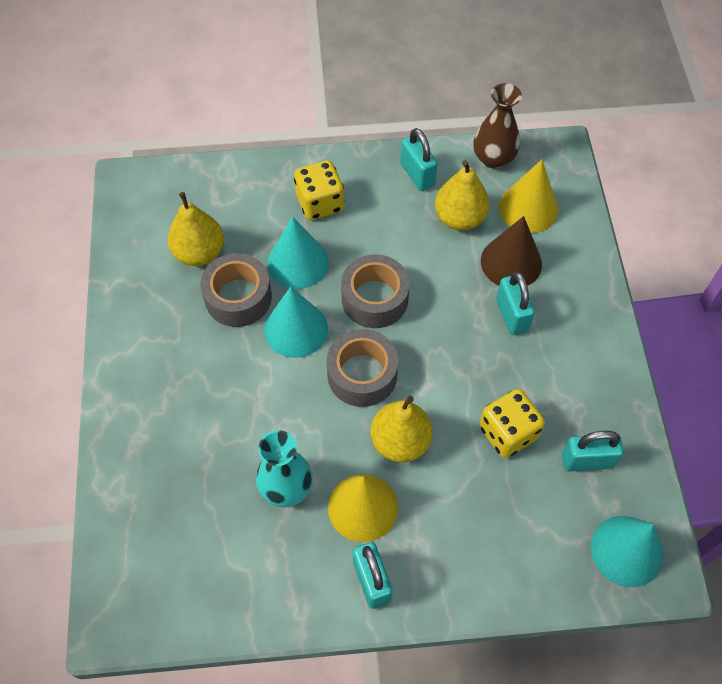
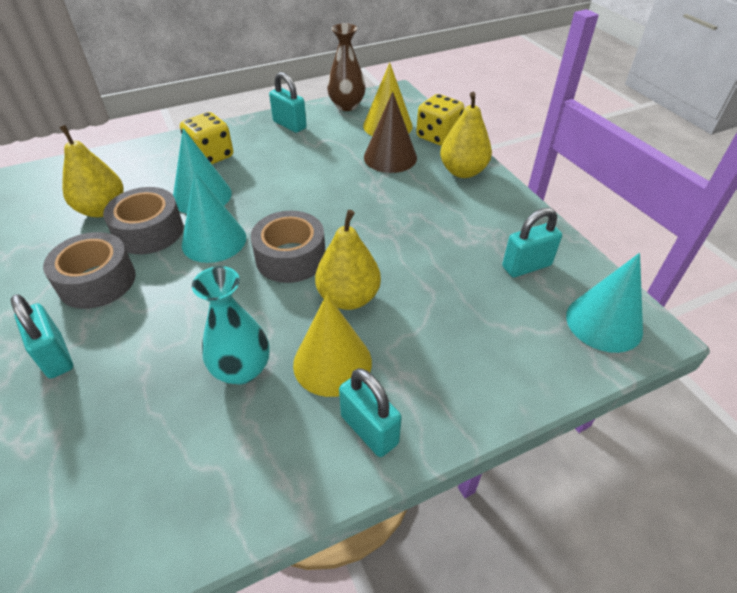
camera: 20 degrees left, 15 degrees down
grey tape [341,254,410,328] -> grey tape moved to [43,232,136,309]
yellow pear [435,160,490,230] -> yellow pear moved to [440,92,492,178]
yellow dice [479,389,545,458] -> yellow dice moved to [416,94,464,146]
turquoise padlock [496,272,535,335] -> turquoise padlock moved to [11,294,73,379]

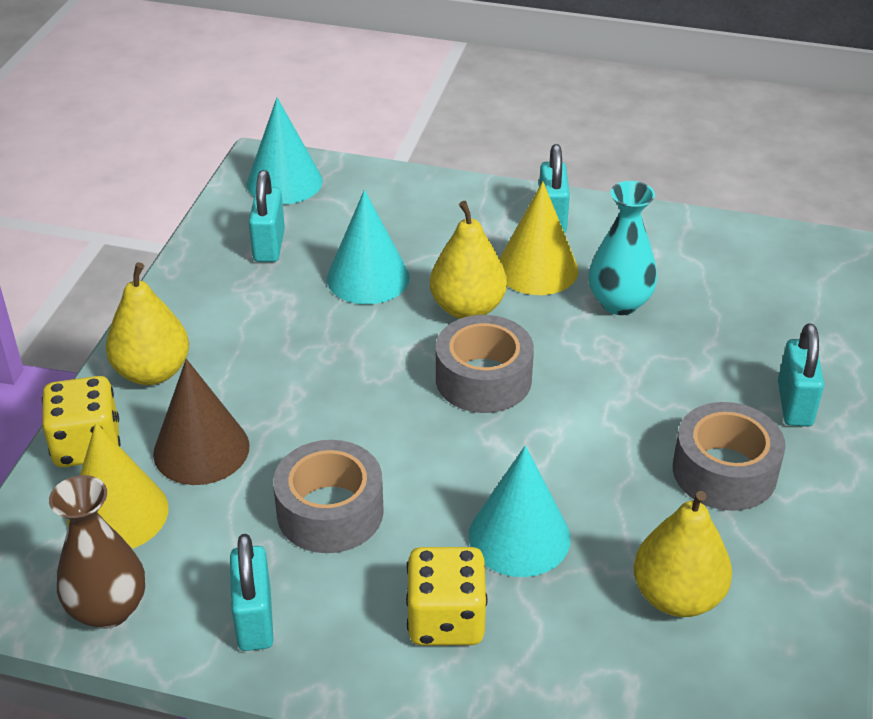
camera: 140 degrees left, 5 degrees down
grey tape [103,187,183,254] -> grey tape moved to [273,440,384,553]
turquoise cone [182,171,246,263] -> turquoise cone moved to [327,190,410,304]
turquoise padlock [502,208,562,278] -> turquoise padlock turned 75 degrees clockwise [249,170,285,262]

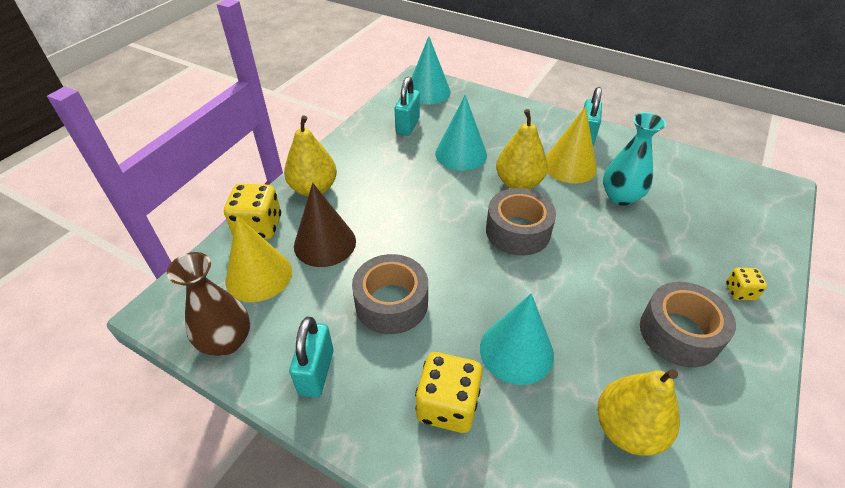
camera: 15 degrees right, 5 degrees up
turquoise padlock [778,323,824,427] -> yellow dice [726,268,767,300]

